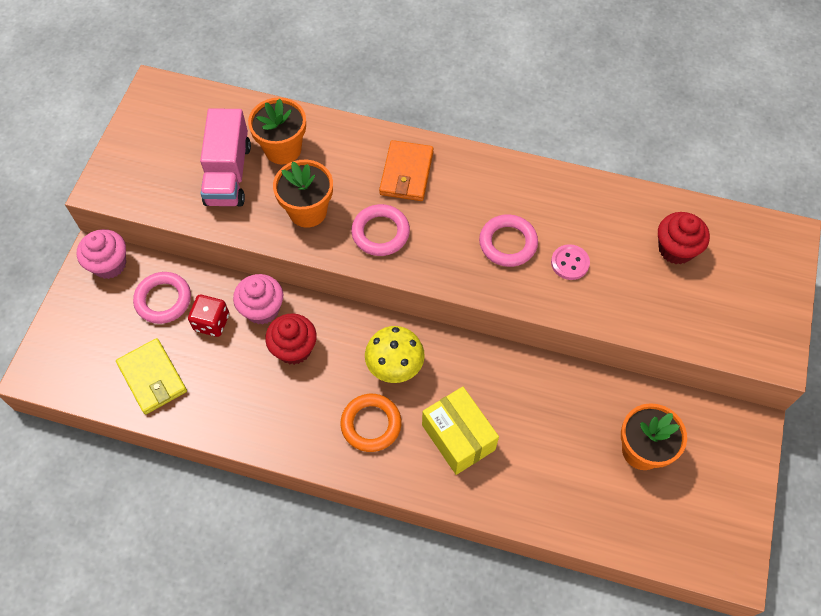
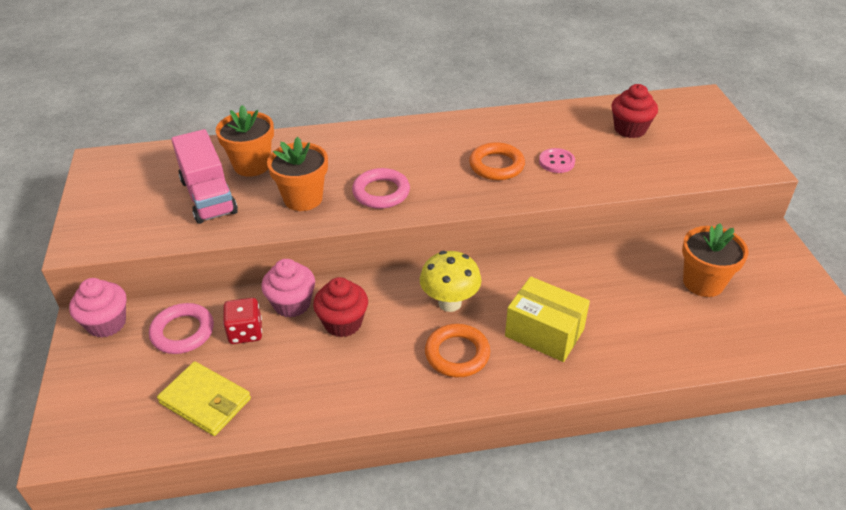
camera: 25 degrees left, 20 degrees down
orange wallet [379,140,434,201] -> none
pink ring [479,214,538,267] -> orange ring [469,142,525,180]

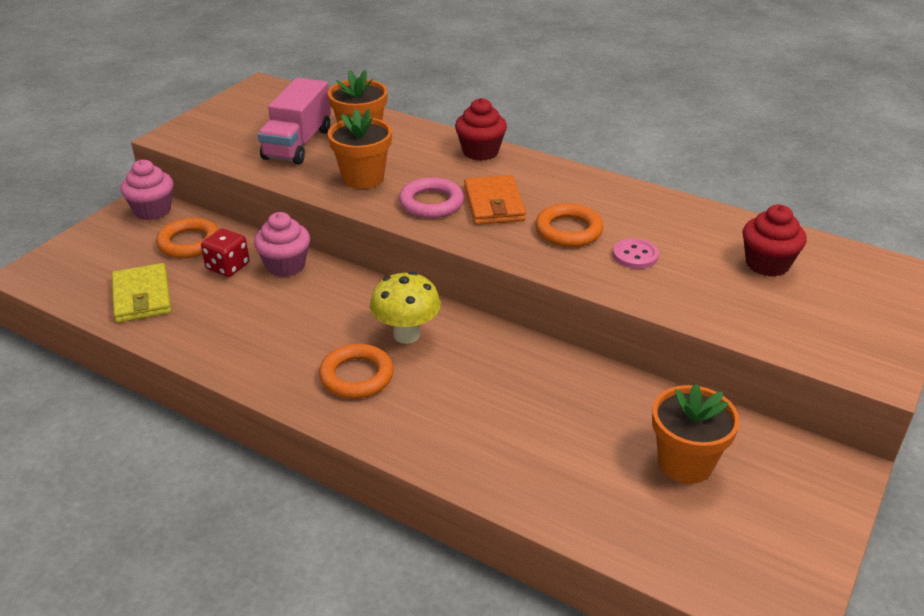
camera: 40 degrees right, 5 degrees down
pink ring [149,303,214,354] -> orange ring [156,218,219,258]
red cupcake [313,277,368,337] -> red cupcake moved to [455,98,507,161]
yellow box [505,277,590,362] -> none
none -> orange wallet [464,175,526,225]

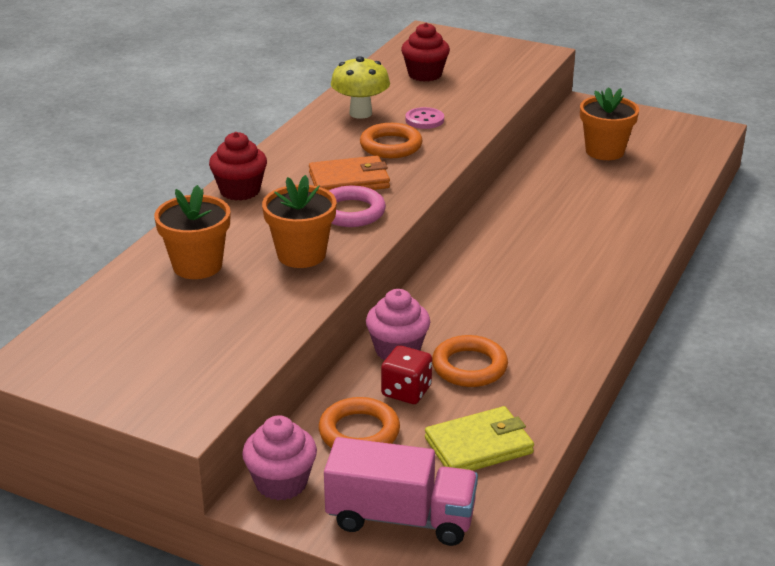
camera: 95 degrees left, 5 degrees down
pink truck [258,78,331,165] -> pink truck moved to [324,437,478,546]
orange ring [319,344,394,399] -> orange ring moved to [432,335,508,387]
yellow mushroom [370,272,441,344] -> yellow mushroom moved to [331,57,390,119]

